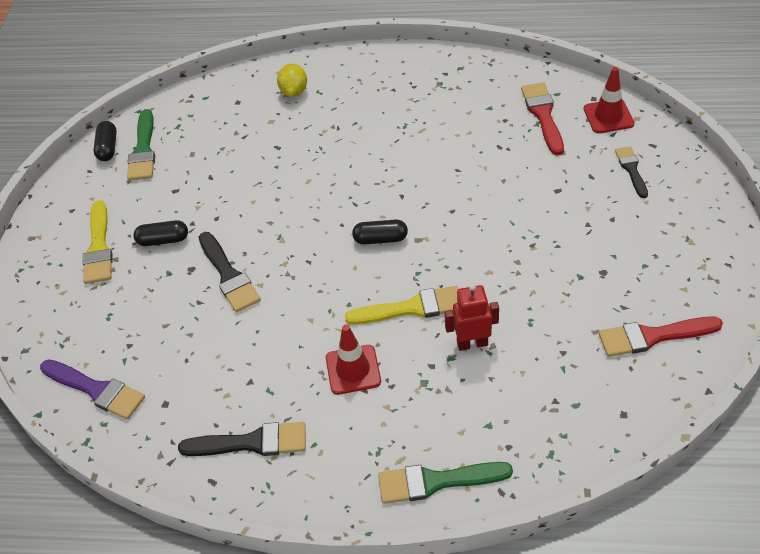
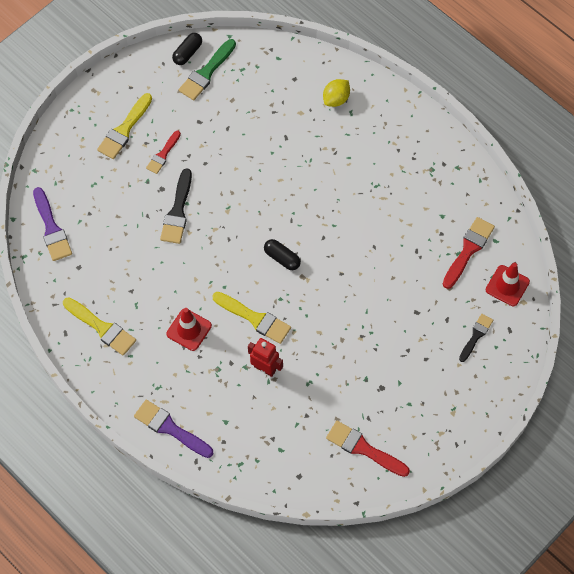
camera: 35 degrees right, 15 degrees up
black capsule [133,220,188,246] -> red brush [146,131,181,174]
black brush [178,422,306,456] -> yellow brush [63,297,136,356]
green brush [378,462,513,504] -> purple brush [134,400,213,458]

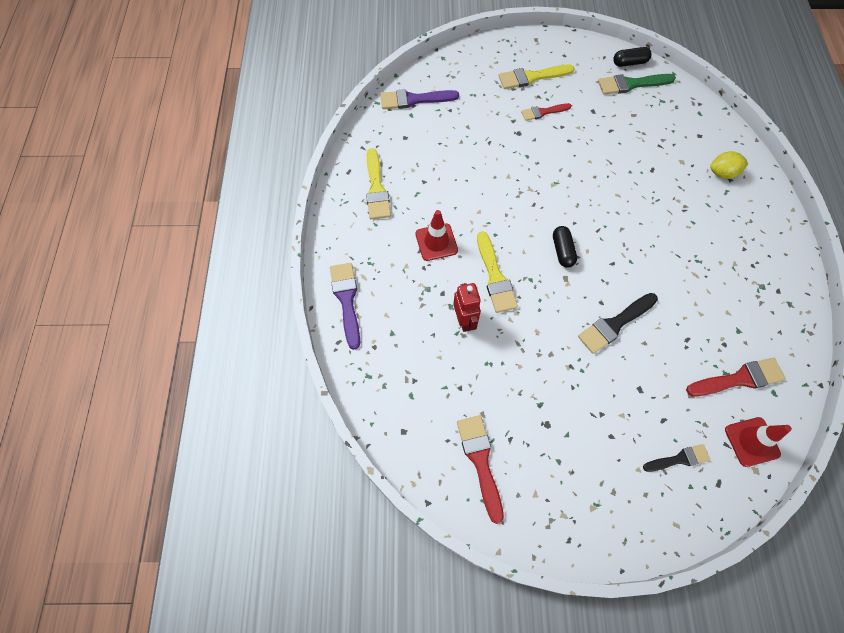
camera: 45 degrees right, 0 degrees up
purple brush [33,187,72,261] -> purple brush turned 60 degrees clockwise [380,89,459,109]
black brush [160,168,192,244] -> black brush moved to [578,293,658,354]

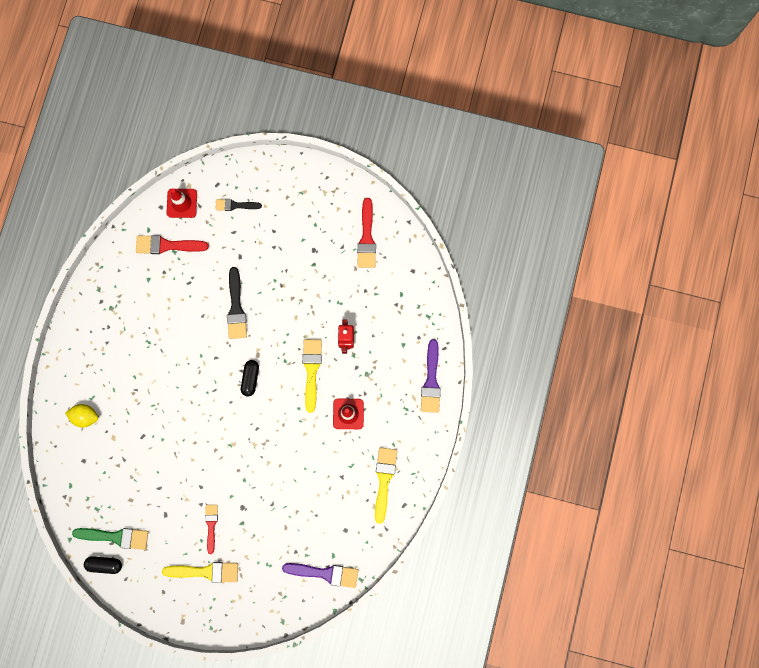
camera: 165 degrees left, 15 degrees up
red brush [521,103,572,121] -> red brush turned 90 degrees counterclockwise [205,505,218,554]
black brush [578,293,658,354] -> black brush turned 105 degrees clockwise [227,267,247,339]

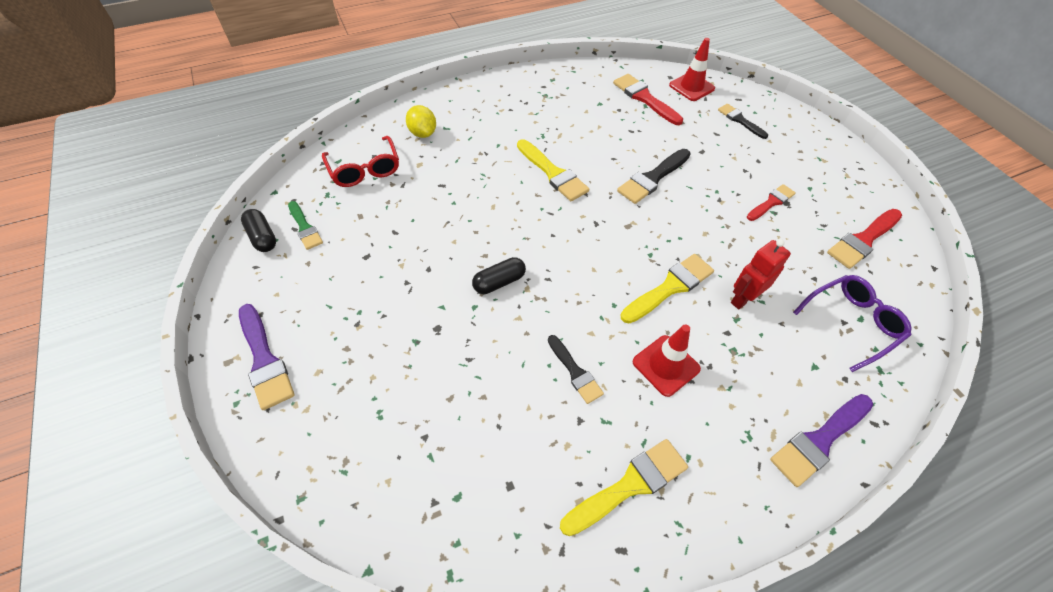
camera: 50 degrees right, 25 degrees down
green brush [72,528,148,550] -> green brush [288,201,323,250], size x0.64
yellow brush [162,562,238,583] -> yellow brush moved to [517,139,589,201]
red brush [205,505,218,554] -> red brush moved to [747,184,796,221]
black capsule [241,360,259,397] -> black capsule moved to [472,257,526,294]
purple brush [282,563,358,588] -> purple brush moved to [239,304,294,410]
none -> red glasses [322,136,399,187]
none -> black brush [548,335,604,404]
none -> purple glasses [793,275,912,372]

